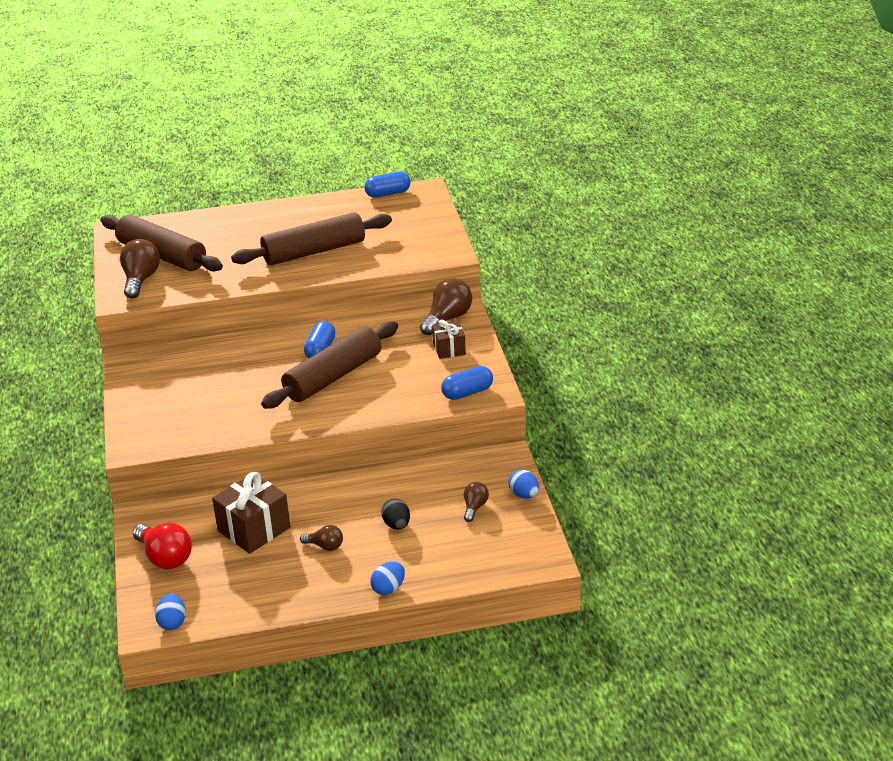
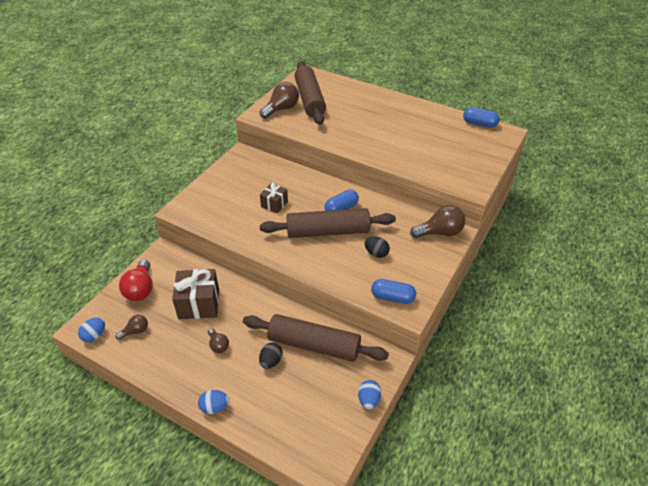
camera: 40 degrees right, 10 degrees up
brown rolling pin [231,212,392,265] -> brown rolling pin moved to [243,314,389,362]
brown gift [432,320,466,359] -> brown gift moved to [260,182,288,213]
brown light bulb [464,482,489,522] -> brown light bulb moved to [116,315,148,340]
none -> black egg [364,237,390,258]

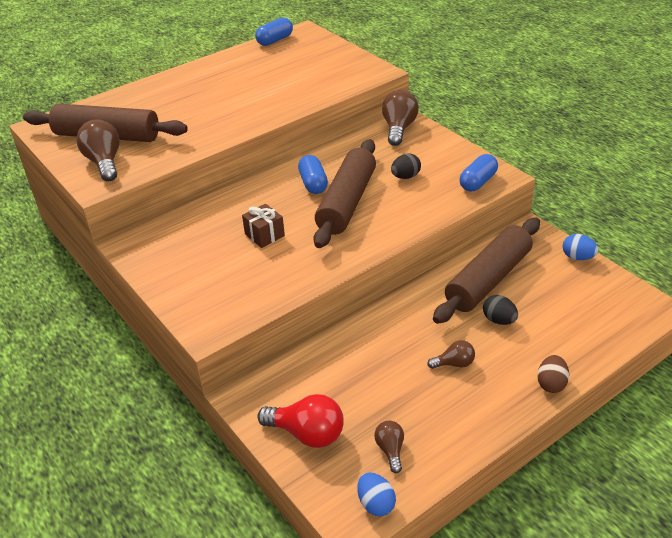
camera: 65 degrees left, 5 degrees down
brown gift [172,269,219,319] -> none
blue egg [198,390,229,414] -> brown egg [537,355,569,393]

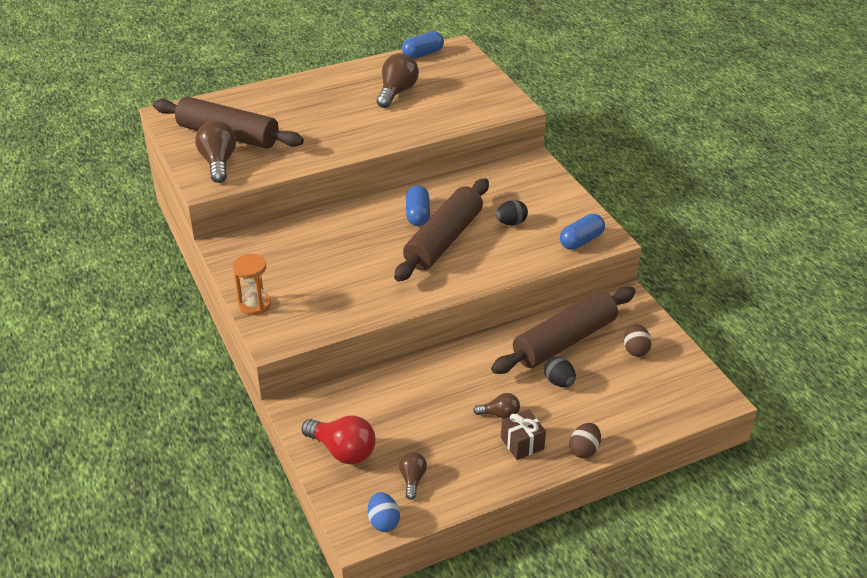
camera: 10 degrees right, 0 degrees up
brown gift [242,204,285,248] -> brown gift moved to [501,410,546,460]
brown light bulb [382,90,419,146] -> brown light bulb moved to [377,53,419,108]
blue egg [563,234,598,260] -> none
none -> orange hourglass [233,254,271,315]
none -> brown egg [624,324,652,357]

